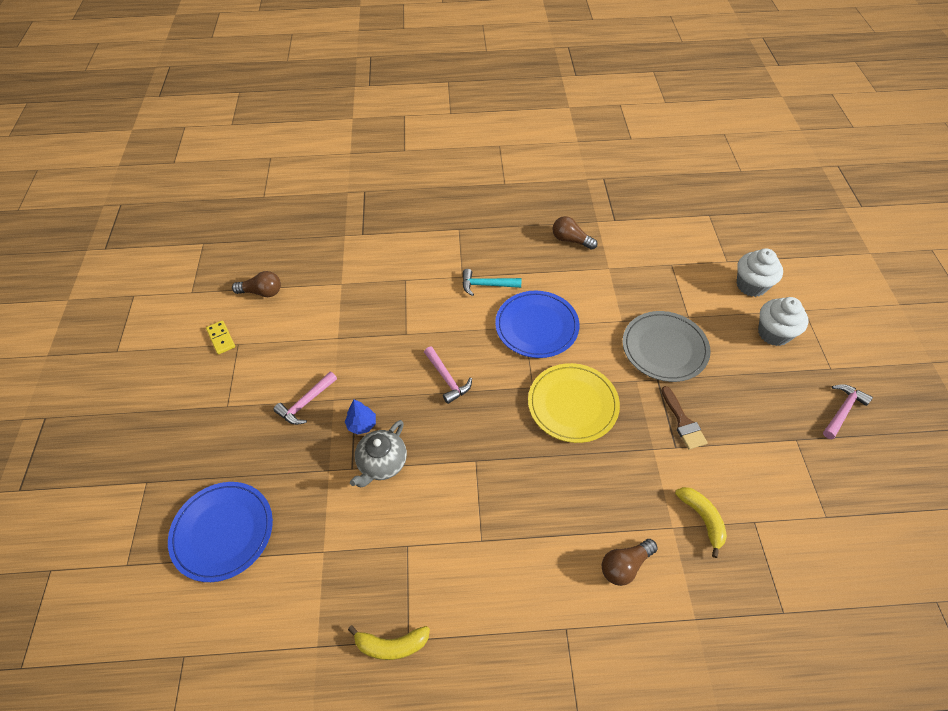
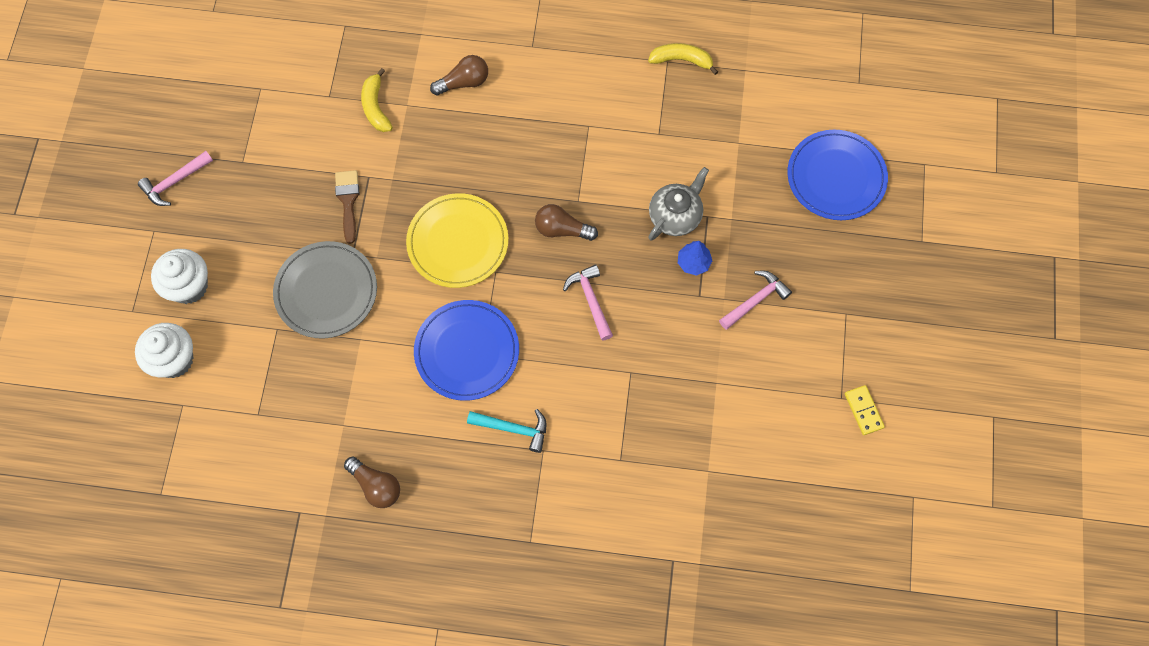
camera: 170 degrees left, 15 degrees up
brown light bulb [232,271,281,297] -> brown light bulb moved to [535,204,598,241]

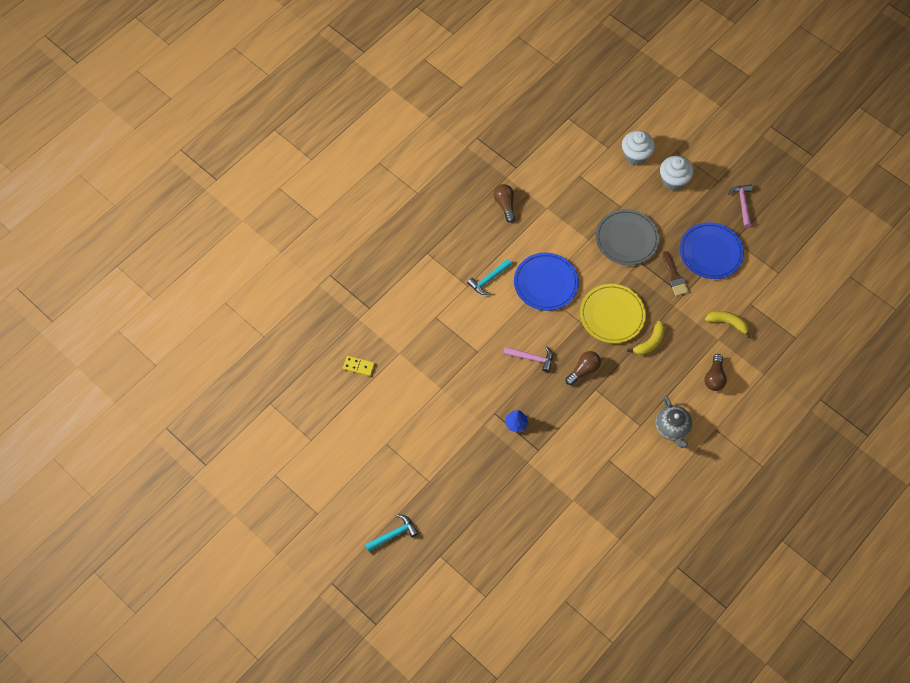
camera: 125 degrees right, 5 degrees down
brown brush [335,170,360,244] -> brown brush turned 45 degrees clockwise [662,251,689,296]
brown light bulb [344,457,400,508] -> brown light bulb turned 90 degrees clockwise [494,184,515,223]
yellow banana [648,43,718,75] -> yellow banana moved to [627,321,665,355]
grey teapot [648,167,709,241] -> grey teapot moved to [656,396,692,448]
pink hammer [719,271,792,330] -> none
blue plate [788,130,888,220] -> blue plate moved to [680,222,744,279]
yellow domino [845,385,885,435] -> yellow domino moved to [343,356,375,376]
none -> turquoise hammer [365,514,418,552]

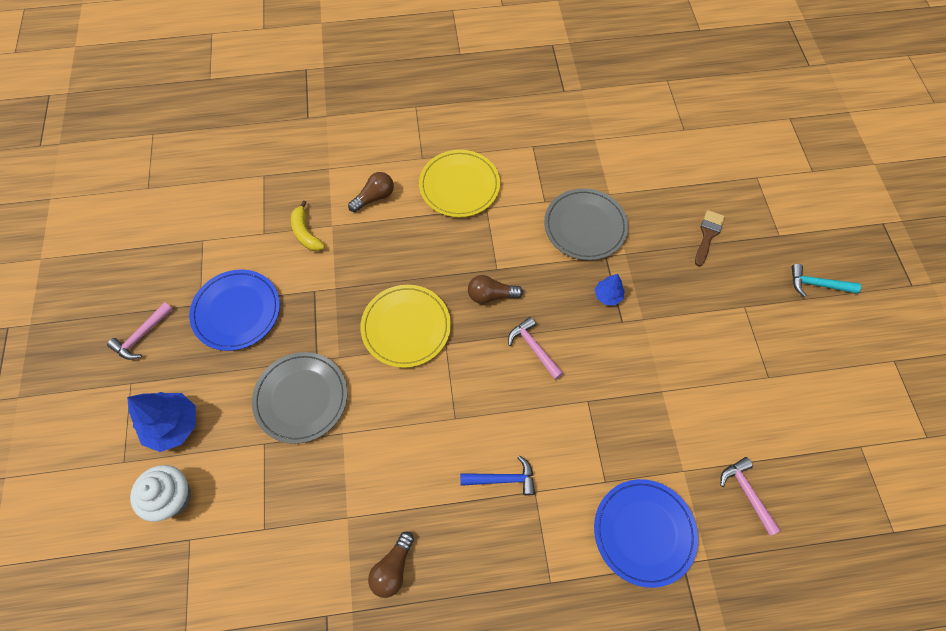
camera: 140 degrees left, 0 degrees up
yellow domino [343,356,375,376] -> pink hammer [720,457,781,536]
turquoise hammer [467,259,512,295] -> blue hammer [460,455,535,495]
blue plate [514,253,579,311] -> blue plate moved to [594,479,698,588]
yellow banana [627,321,665,355] -> none
grey teapot [656,396,692,448] -> yellow plate [419,150,500,217]
white cupcake [660,156,693,191] -> blue tree [127,392,196,452]
brown brush [662,251,689,296] -> brown brush moved to [695,210,725,267]
none -> grey plate [544,188,628,260]

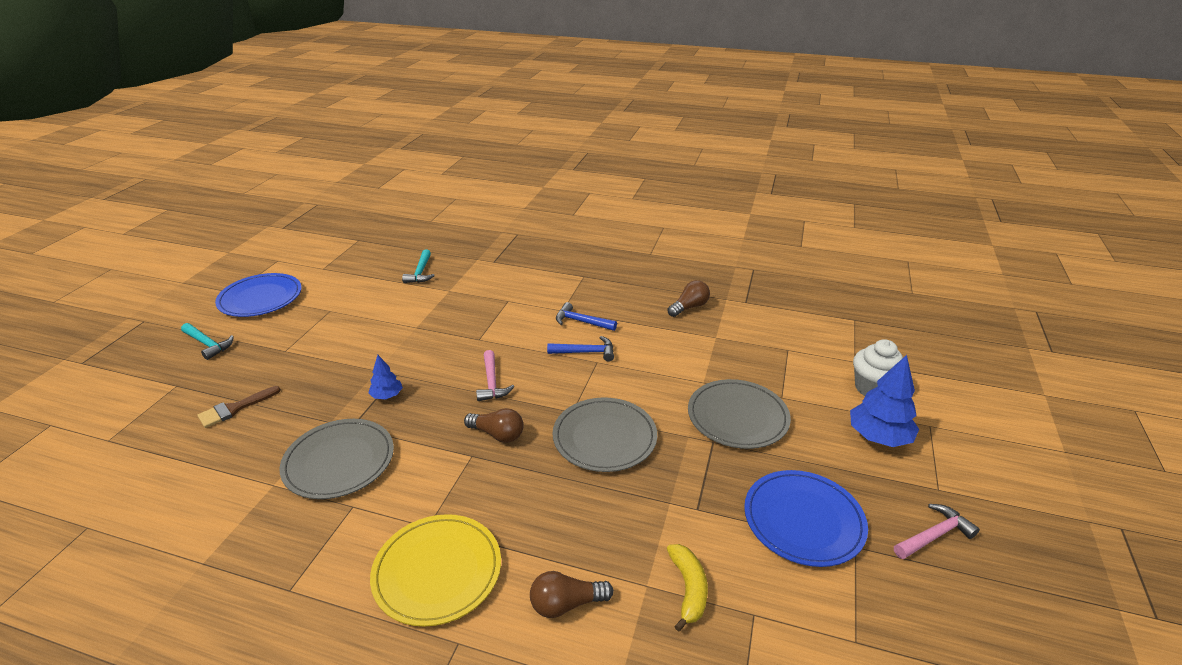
camera: 155 degrees left, 30 degrees down
yellow plate [360,285,451,368] -> grey plate [553,397,657,472]
blue plate [594,479,698,588] -> blue plate moved to [215,273,302,317]
pink hammer [720,457,781,536] -> turquoise hammer [402,249,435,283]
none -> blue hammer [547,336,614,362]

